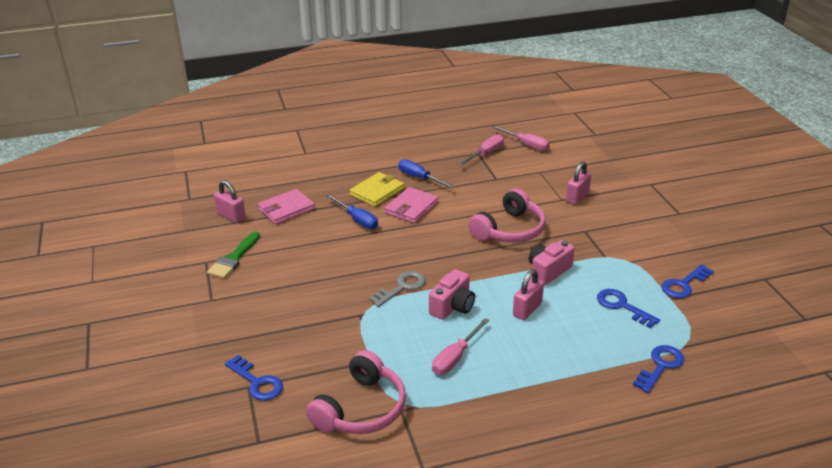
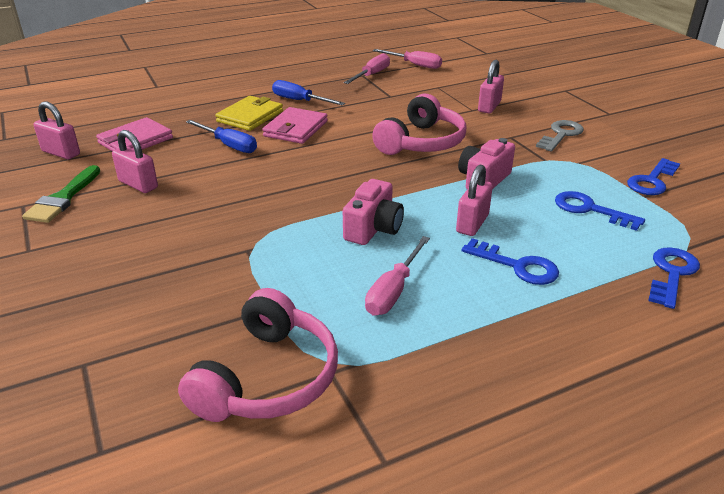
camera: 10 degrees left, 0 degrees up
blue key [225,355,283,401] -> blue key moved to [462,238,559,285]
grey key [369,271,426,307] -> grey key moved to [536,120,584,151]
none -> pink padlock [112,130,158,193]

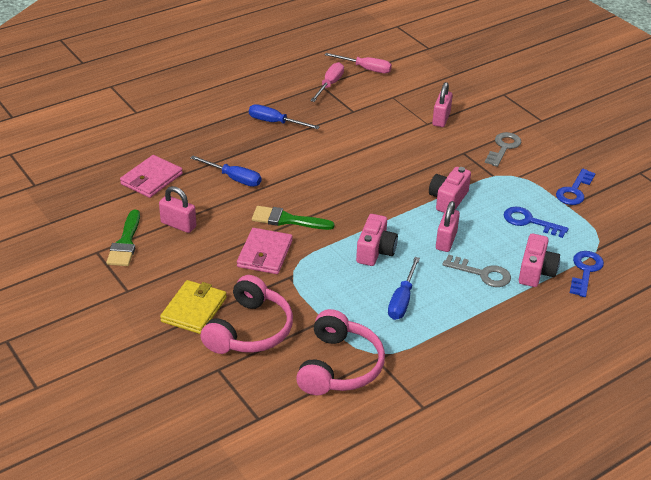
camera: 10 degrees left, 5 degrees up
pink padlock [34,102,80,159] -> none
yellow wallet [215,96,283,131] -> yellow wallet moved to [160,280,227,334]
pink wallet [262,107,328,144] -> pink wallet moved to [237,228,293,274]
pink screwdriver [365,236,430,316] -> blue screwdriver [388,257,420,320]
pink headphones [372,94,466,155] -> pink headphones moved to [200,275,293,354]
blue key [462,238,559,285] -> grey key [442,254,511,287]
none -> green brush [252,206,335,230]
none -> pink camera [519,234,560,287]

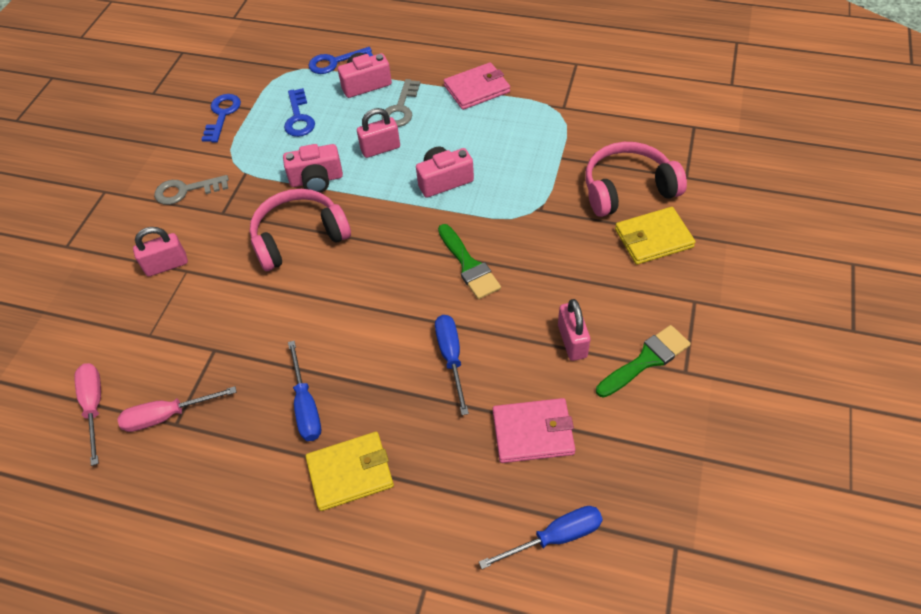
camera: 125 degrees left, 15 degrees up
pink wallet [237,228,293,274] -> pink wallet moved to [444,62,510,110]
pink headphones [296,309,385,395] -> pink headphones moved to [250,189,351,271]
blue screwdriver [388,257,420,320] -> blue screwdriver moved to [479,506,603,569]
grey key [442,254,511,287] -> grey key turned 150 degrees counterclockwise [382,79,420,127]
blue key [556,169,596,205] -> blue key turned 75 degrees counterclockwise [201,94,241,143]
none -> yellow wallet [306,432,394,511]

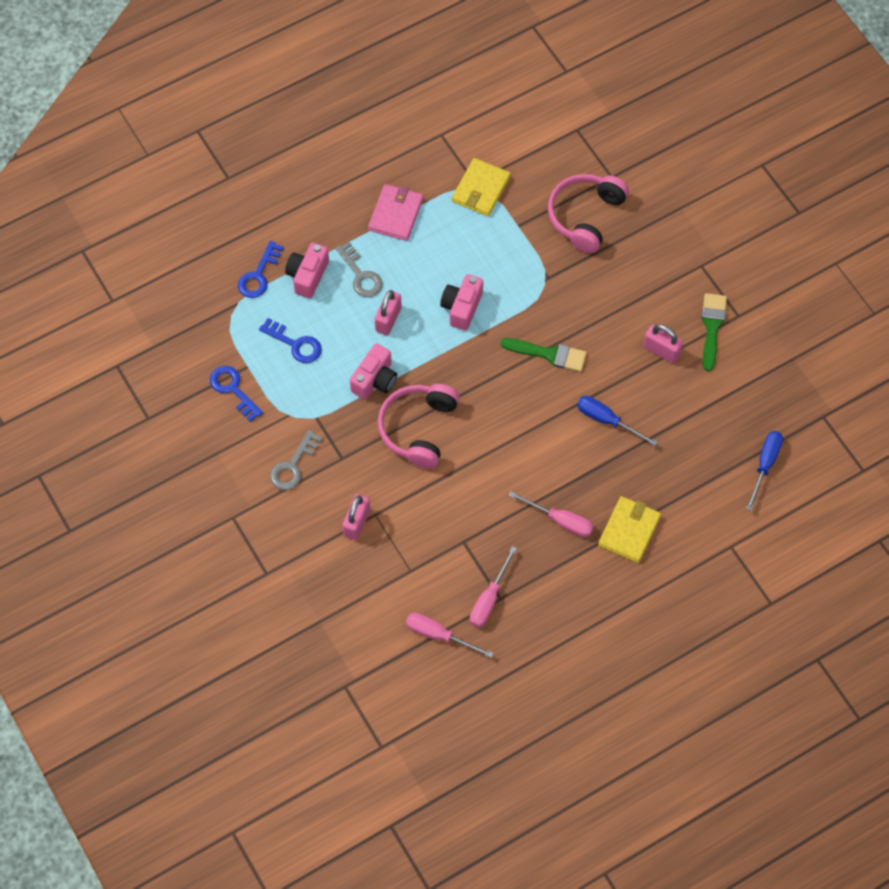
camera: 50 degrees left, 10 degrees up
blue screwdriver [288,341,321,441] -> pink screwdriver [509,491,594,537]
pink wallet [493,398,575,463] -> none
yellow wallet [615,207,696,265] -> yellow wallet moved to [452,158,511,216]

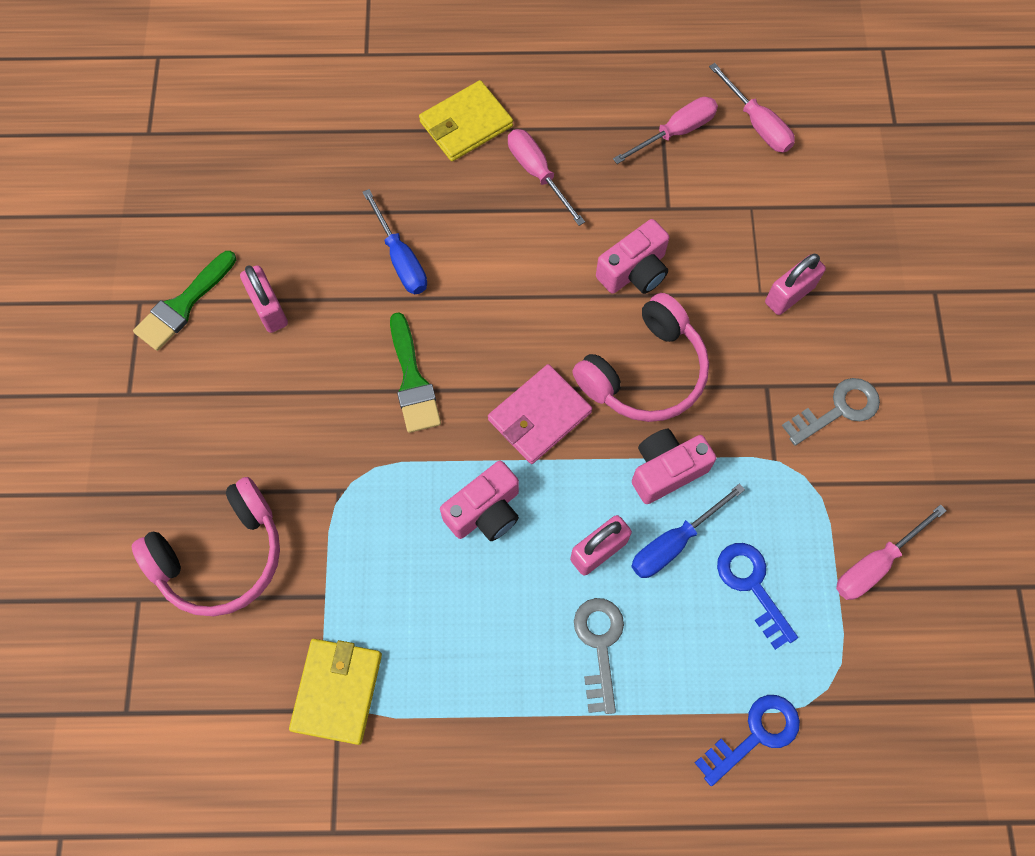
camera: 150 degrees left, 5 degrees up
blue key [210,366,263,422] -> pink screwdriver [836,504,947,600]
pink camera [285,243,329,299] -> pink camera moved to [596,219,669,294]
pink wallet [368,184,423,241] -> pink wallet moved to [488,364,592,464]
yellow wallet [452,158,511,216] -> yellow wallet turned 45 degrees counterclockwise [289,639,382,745]
green brush [501,338,587,372] -> green brush turned 150 degrees counterclockwise [390,312,441,433]
blue screwdriver [746,431,783,511] -> blue screwdriver moved to [631,483,745,578]

